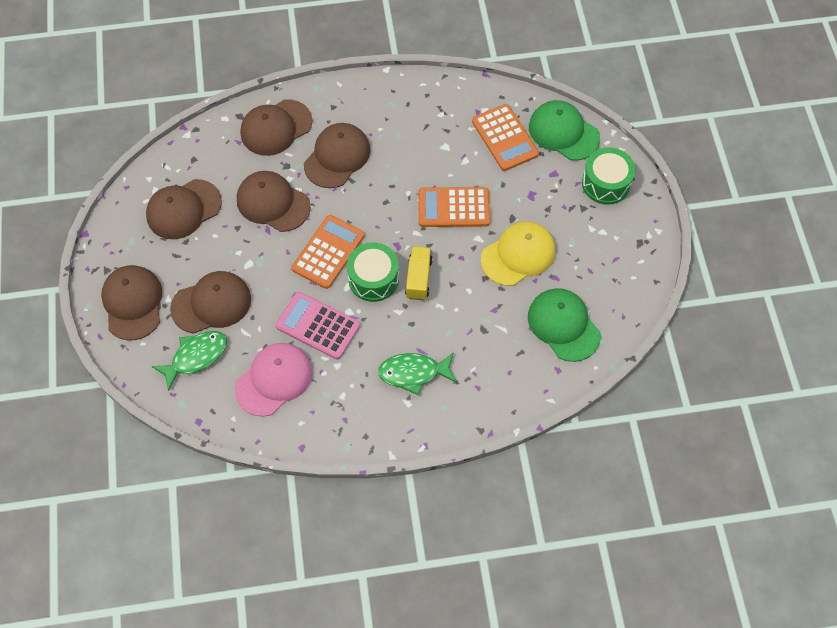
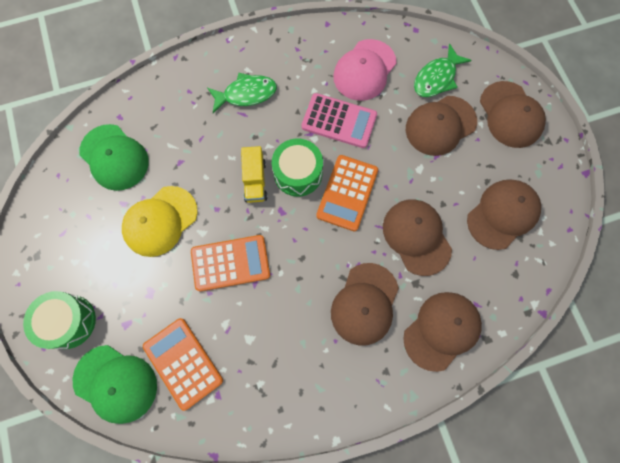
camera: 170 degrees right, 10 degrees up
brown cap [237,171,311,232] -> brown cap turned 135 degrees counterclockwise [383,199,452,276]

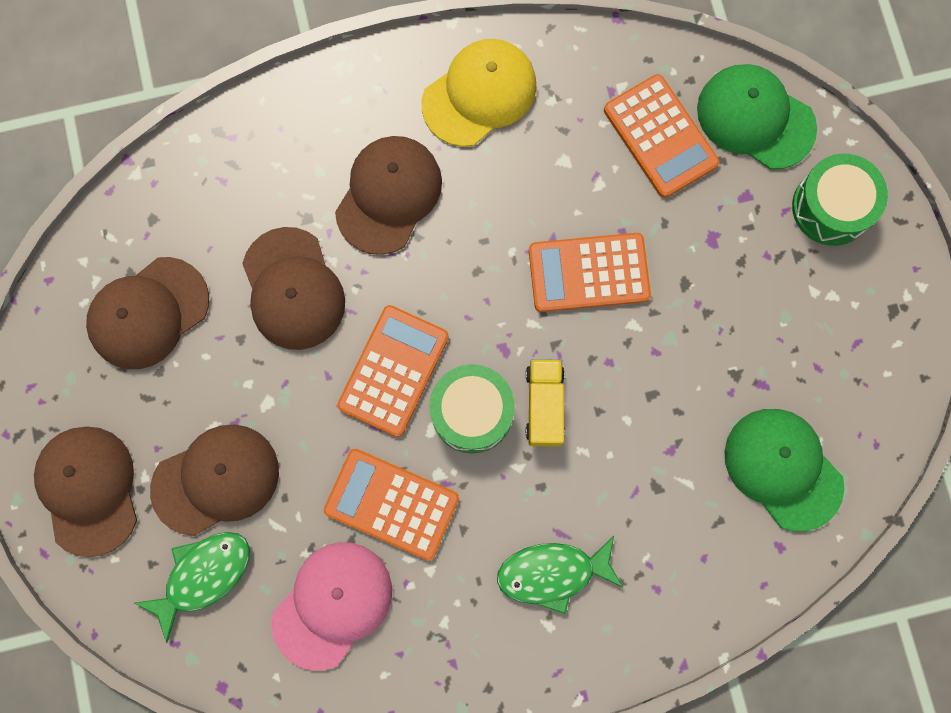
camera: 175 degrees left, 5 degrees up
yellow cap [122,186,198,257] -> yellow cap moved to [422,39,537,147]
pink calculator [301,93,377,148] -> orange calculator [324,449,459,560]
brown cap [403,292,482,372] -> none

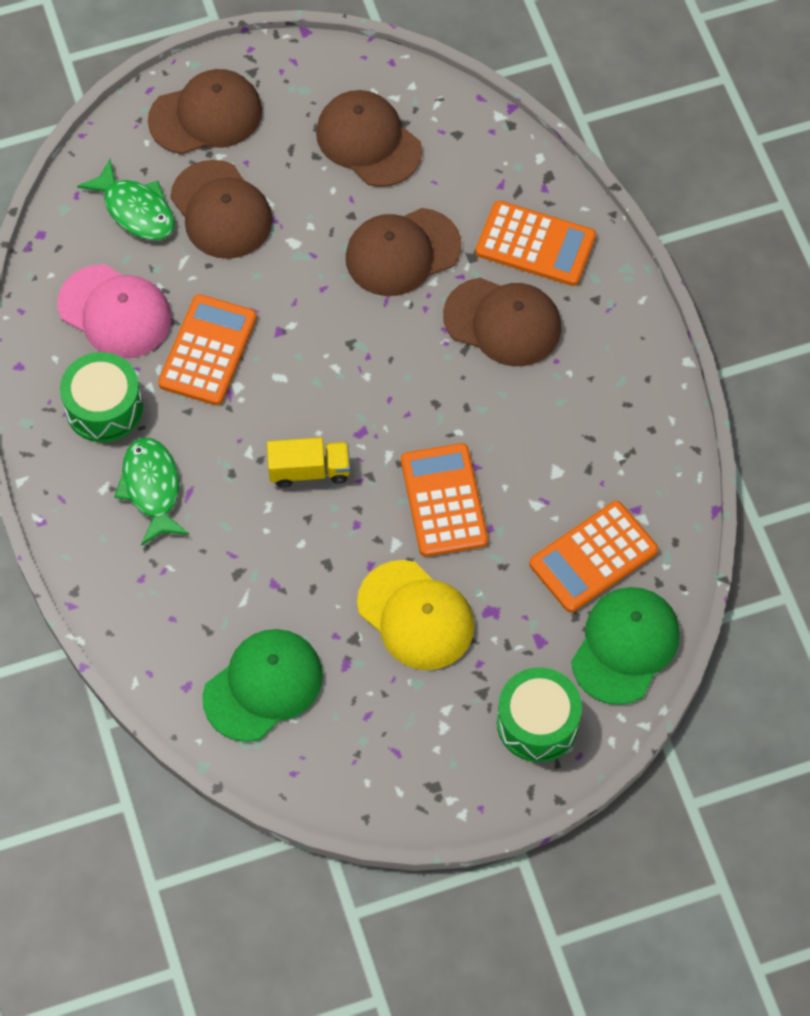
camera: 85 degrees right, 15 degrees down
orange calculator [337,305,449,437] -> orange calculator moved to [476,201,596,286]
yellow cap [422,39,537,147] -> yellow cap moved to [357,560,474,670]
green drum [429,364,515,454] -> green drum moved to [60,352,143,442]

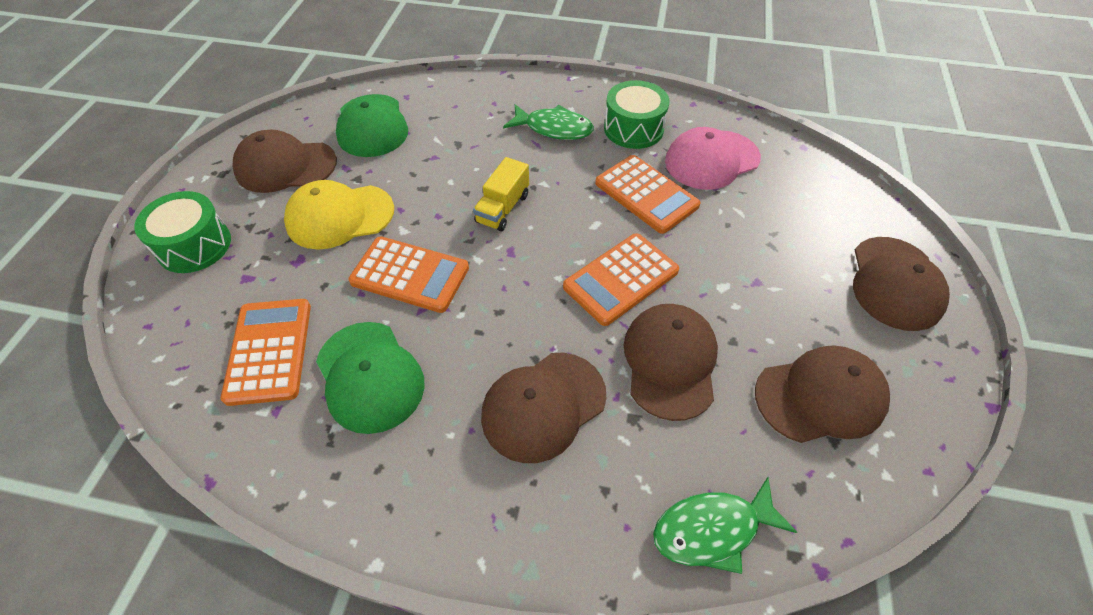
camera: 120 degrees right, 10 degrees down
green fish [77,159,175,240] -> green fish moved to [653,477,797,574]
brown cap [170,160,272,259] -> brown cap moved to [233,129,337,193]
orange calculator [476,201,596,286] -> orange calculator moved to [563,233,679,326]
green cap [571,587,680,705] -> green cap moved to [316,322,425,434]

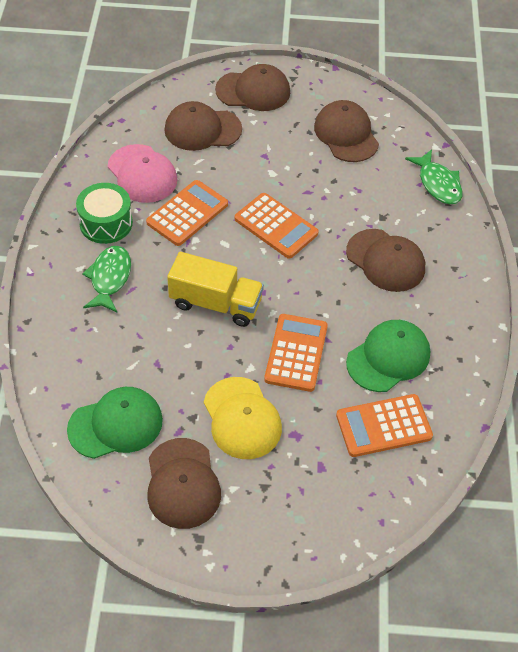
camera: 100 degrees left, 0 degrees up
green drum [134,191,231,273] -> none
yellow truck [473,157,529,231] -> yellow truck [167,252,264,327], size x1.55
brown cap [623,304,718,421] -> brown cap moved to [164,101,242,151]

